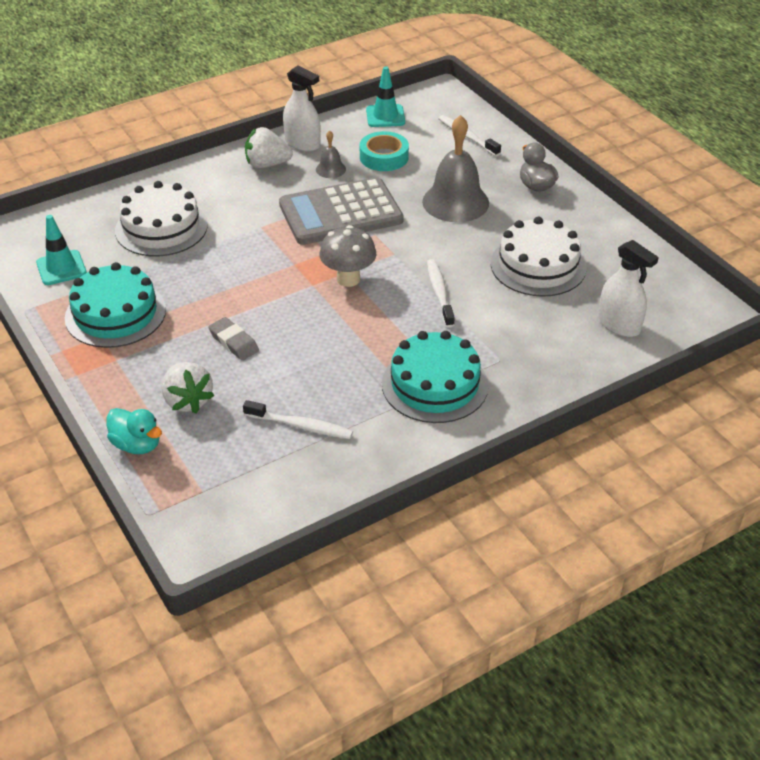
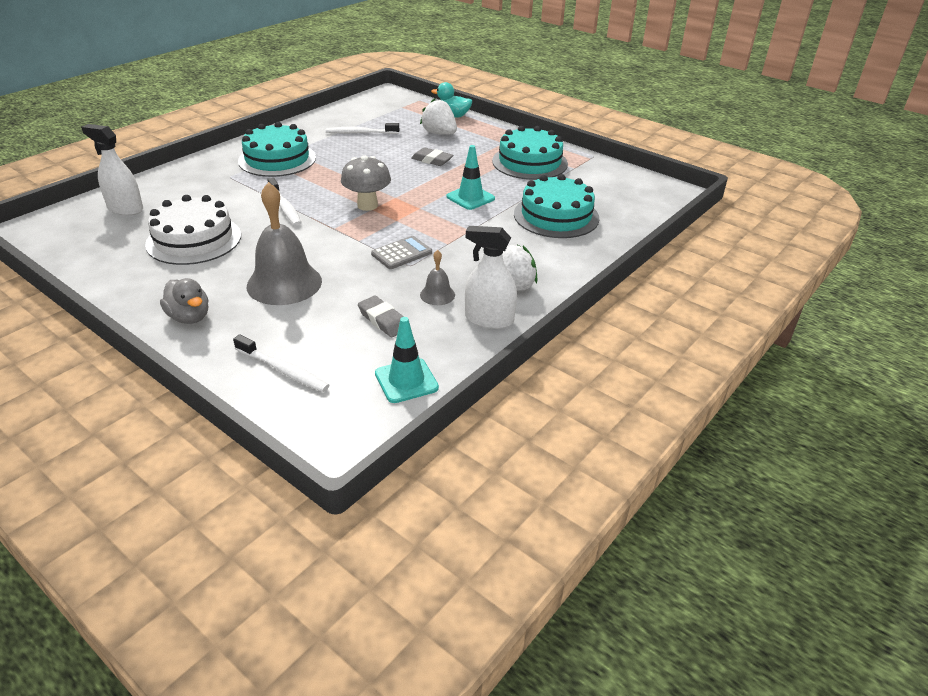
camera: 160 degrees right, 5 degrees down
turquoise traffic cone [36,215,87,285] -> turquoise traffic cone moved to [447,145,495,210]
white cake [115,181,208,256] -> turquoise cake [514,174,600,238]
grey calculator [279,177,403,245] -> grey calculator [371,236,432,269], size x0.46
turquoise tape [360,131,409,171] -> grey eraser [358,296,404,337]

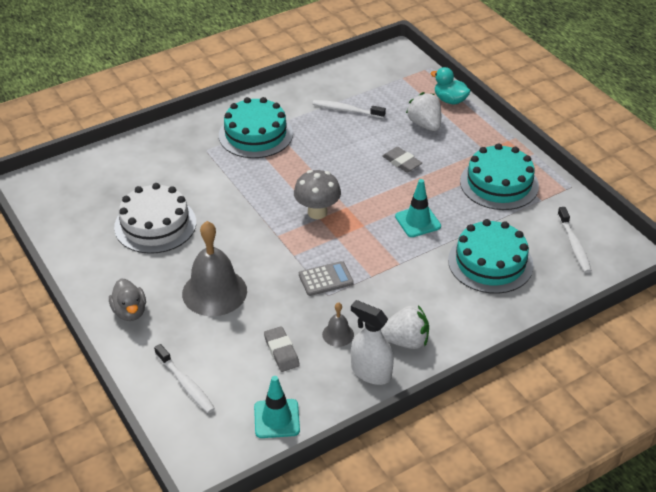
camera: 20 degrees right, 5 degrees up
white spray bottle [81,124,143,216] -> none
white toothbrush [267,178,302,226] -> white toothbrush moved to [557,207,592,273]

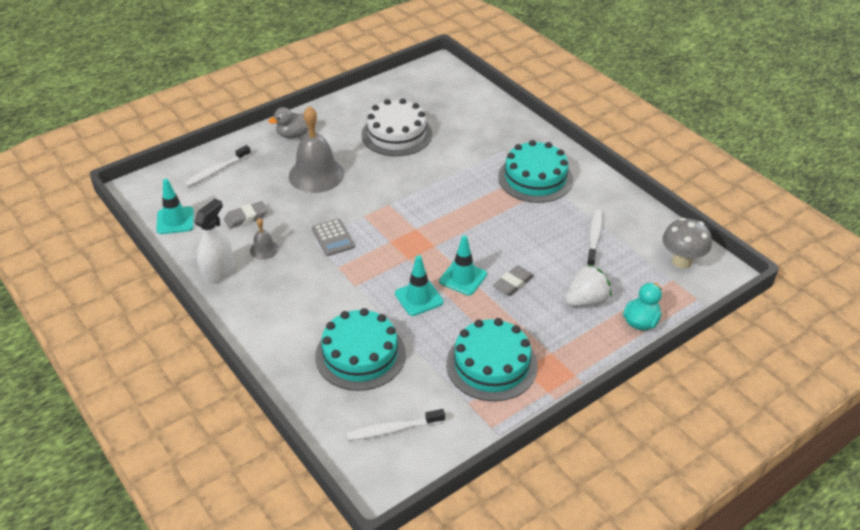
camera: 85 degrees right, 0 degrees up
grey mushroom [294,170,341,219] -> grey mushroom moved to [662,218,712,269]
white strawberry [381,305,429,349] -> none
none -> turquoise traffic cone [439,235,487,295]

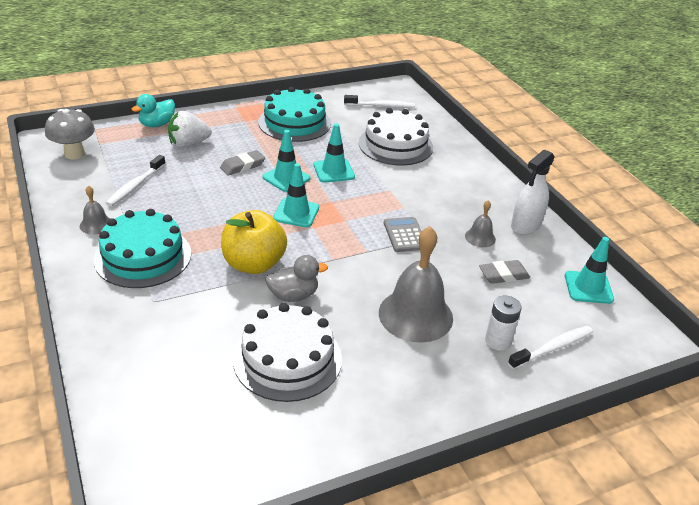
camera: 170 degrees left, 5 degrees down
grey duck [268,107,308,138] -> grey duck moved to [265,255,328,302]
turquoise cake [315,308,406,391] -> white cake [359,108,433,166]
none -> grey bell [80,185,110,234]
none -> yellow apple [221,210,287,274]
none -> turquoise traffic cone [273,163,319,227]
none -> white battery [485,296,522,351]

